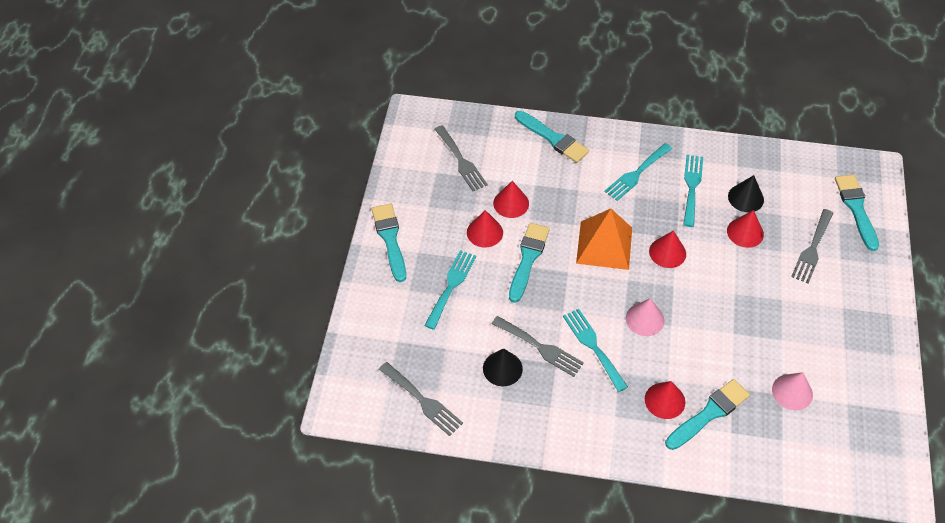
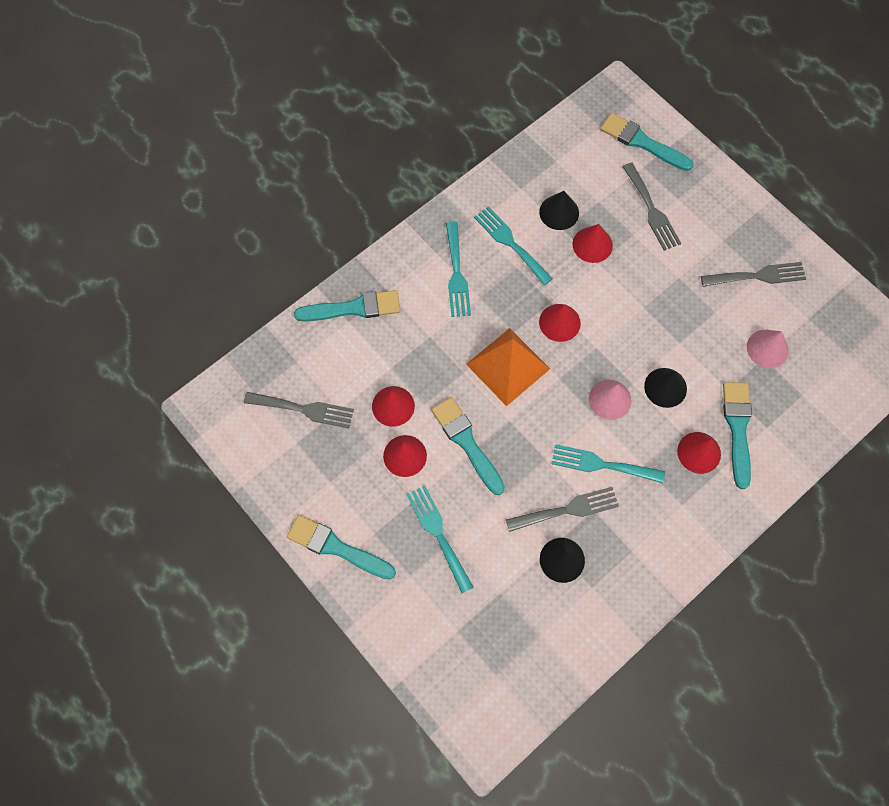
camera: 50 degrees left, 15 degrees up
grey fork [379,362,463,436] -> grey fork moved to [701,262,806,287]
none -> black cone [644,368,687,408]

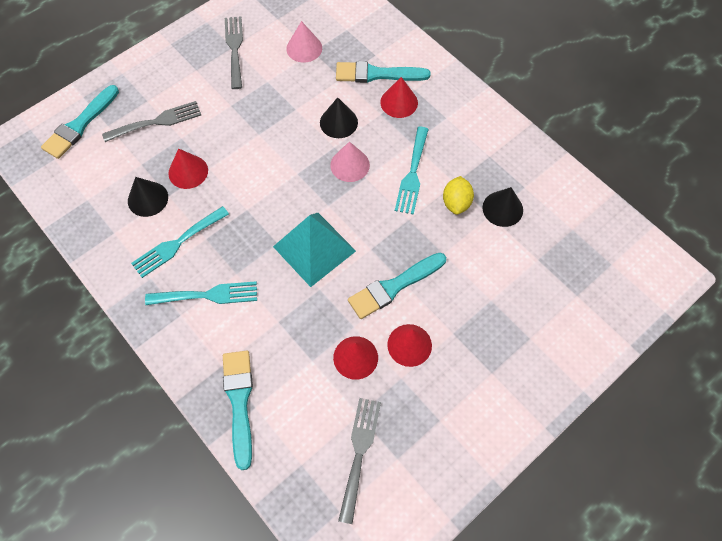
camera: 90 degrees left, 5 degrees down
turquoise brush [287,515,396,580] -> none
turquoise fork [406,485,474,593] -> none
orange pyramid [466,328,550,406] -> turquoise pyramid [273,213,356,287]
grey fork [506,487,619,532] -> yellow lemon [443,176,474,215]
red cone [539,304,581,342] -> none

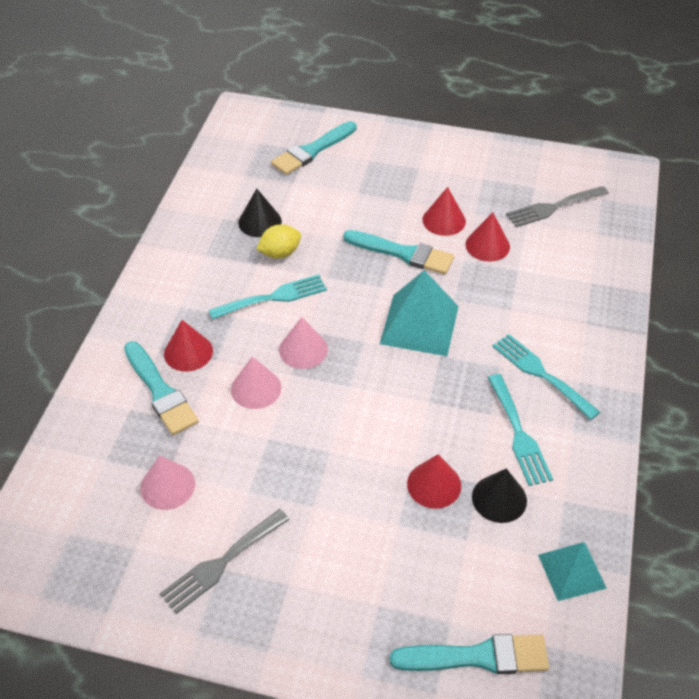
camera: 125 degrees left, 15 degrees down
grey fork [102,101,201,142] -> none
turquoise fork [131,206,229,278] -> turquoise fork turned 60 degrees clockwise [488,374,553,486]
turquoise brush [223,351,253,470] -> turquoise brush moved to [271,121,357,175]
black cone [320,97,358,138] -> pink cone [231,356,281,409]
none -> turquoise pyramid [538,542,607,601]

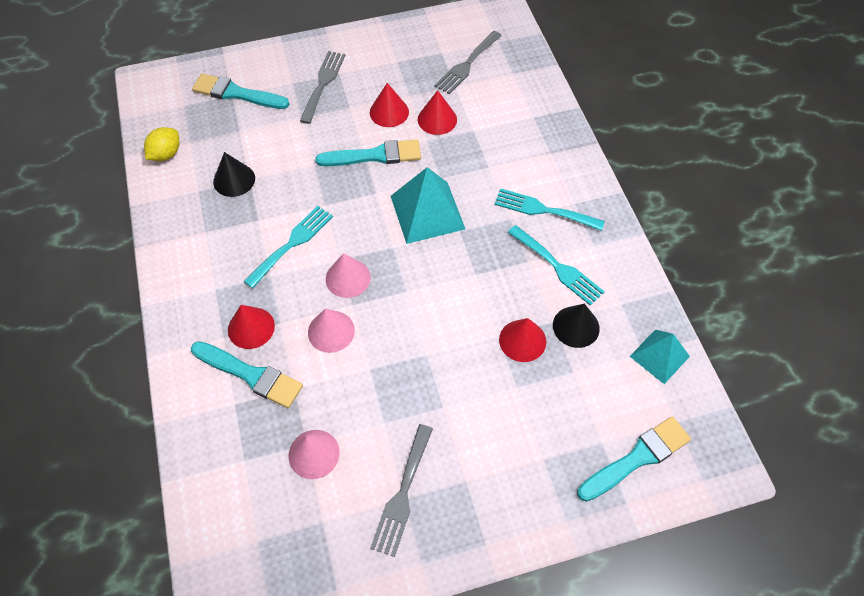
camera: 30 degrees left, 10 degrees up
yellow lemon [256,224,301,258] -> yellow lemon moved to [144,127,180,161]
turquoise brush [271,121,357,175] -> turquoise brush turned 90 degrees clockwise [192,74,289,109]
none -> grey fork [300,51,345,124]

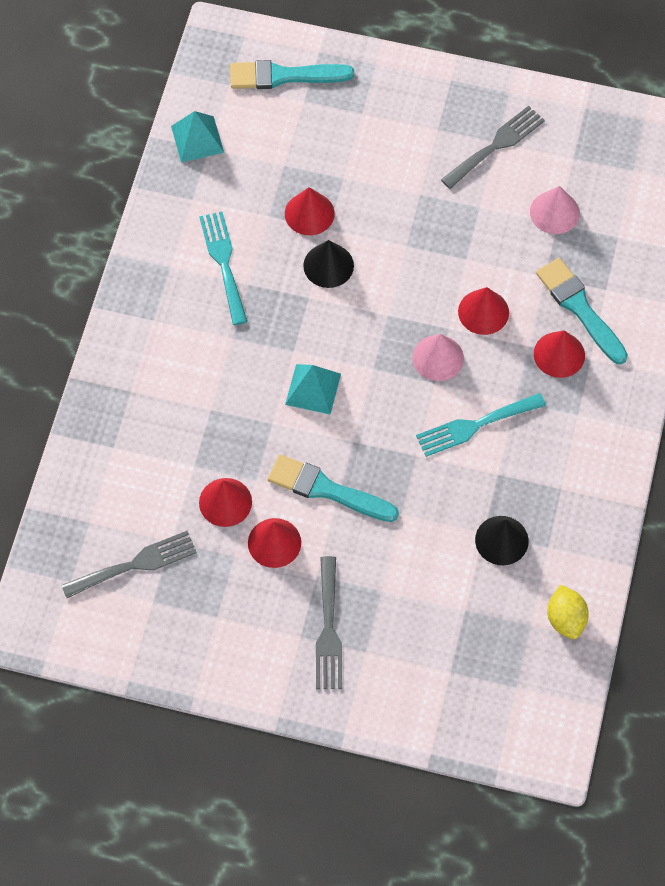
camera: 150 degrees left, 5 degrees up
yellow lemon [144,127,180,161] -> yellow lemon turned 75 degrees counterclockwise [547,585,589,639]
turquoise brush [192,74,289,109] -> none
grey fork [300,51,345,124] -> grey fork turned 45 degrees counterclockwise [316,556,342,689]
pink cone [308,309,355,353] -> red cone [458,287,509,335]
turquoise pyramid [391,167,465,244] -> turquoise pyramid [285,364,341,414], size x0.63
turquoise fork [494,188,605,231] -> none
black cone [553,304,600,348] -> black cone moved to [303,240,354,288]

